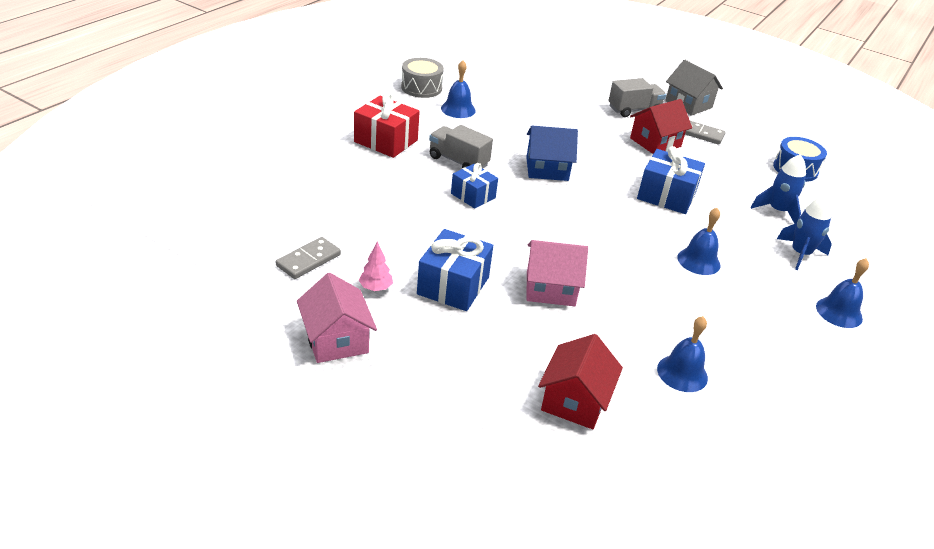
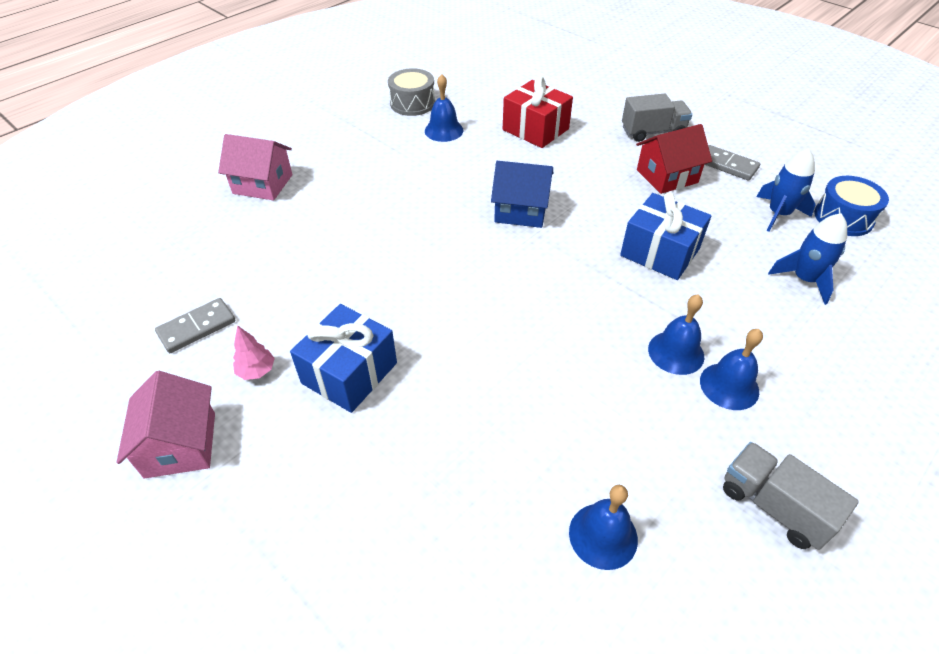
camera: 15 degrees right, 10 degrees up
red gift [354,92,420,158] -> red gift moved to [503,77,573,148]
grey truck [429,125,493,169] -> grey truck moved to [723,442,859,550]
blue gift [451,163,498,209] -> none
pink house [526,240,588,306] -> pink house moved to [218,134,292,200]
red house [538,334,623,429] -> none
grey house [665,60,723,116] -> none
blue rocket [777,196,832,270] -> blue rocket moved to [756,148,816,232]
blue bell [816,258,869,328] -> blue bell moved to [700,329,763,410]

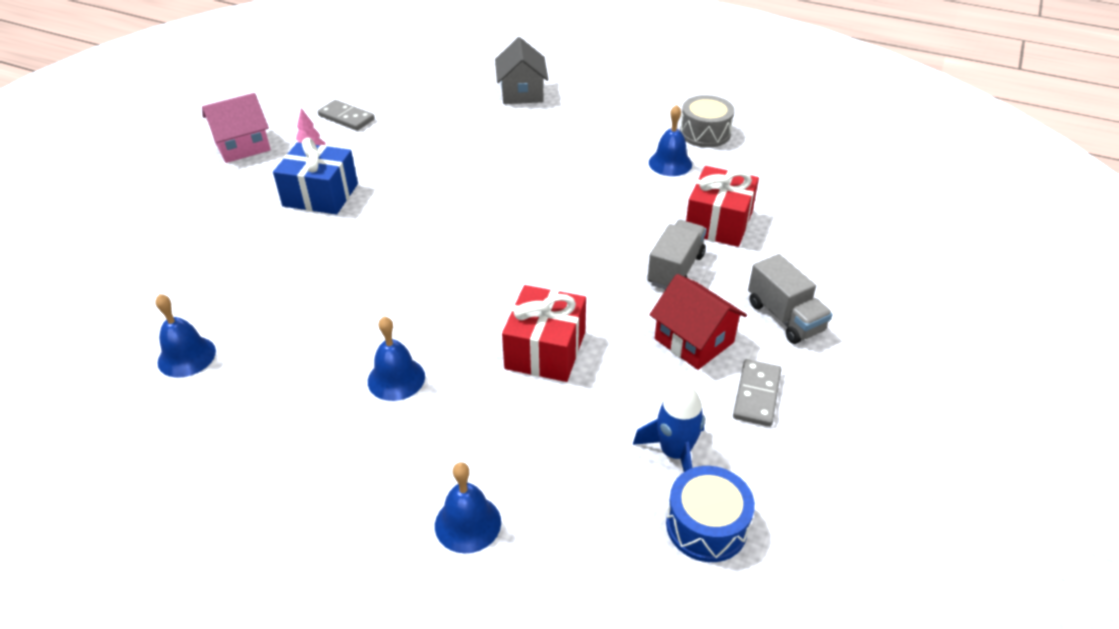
camera: 70 degrees right, 5 degrees down
pink house [218,134,292,200] -> grey house [495,37,549,104]
blue house [491,161,553,228] -> none
blue gift [620,193,711,280] -> red gift [502,285,586,382]
blue bell [700,329,763,410] -> blue bell moved to [435,462,501,553]
grey truck [723,442,859,550] -> grey truck moved to [647,220,707,290]
blue rocket [768,213,847,305] -> none

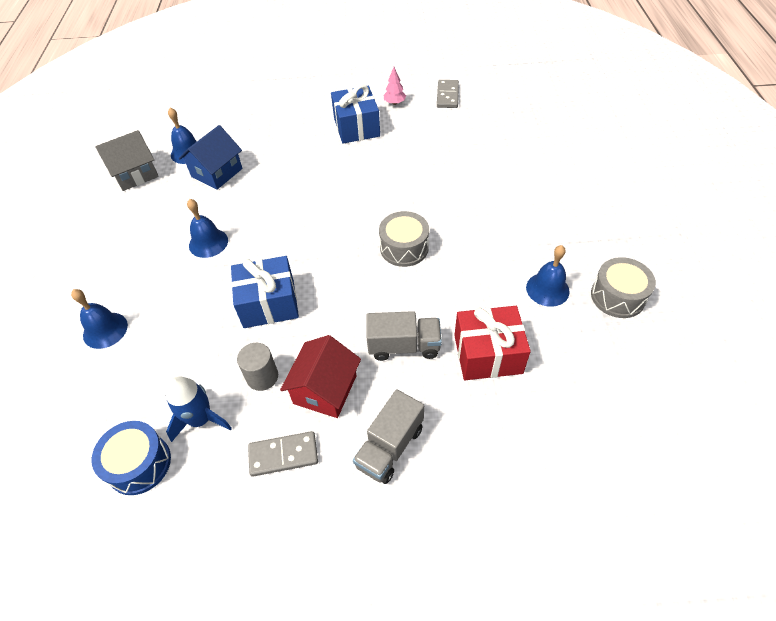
camera: 65 degrees right, 10 degrees up
pink house [202,93,271,163] -> none
grey house [495,37,549,104] -> grey house moved to [95,130,159,191]
red gift [502,285,586,382] -> blue gift [231,256,299,328]
none -> blue house [179,125,242,190]
none -> grey cylinder [237,343,278,391]
none -> grey drum [379,211,429,267]

